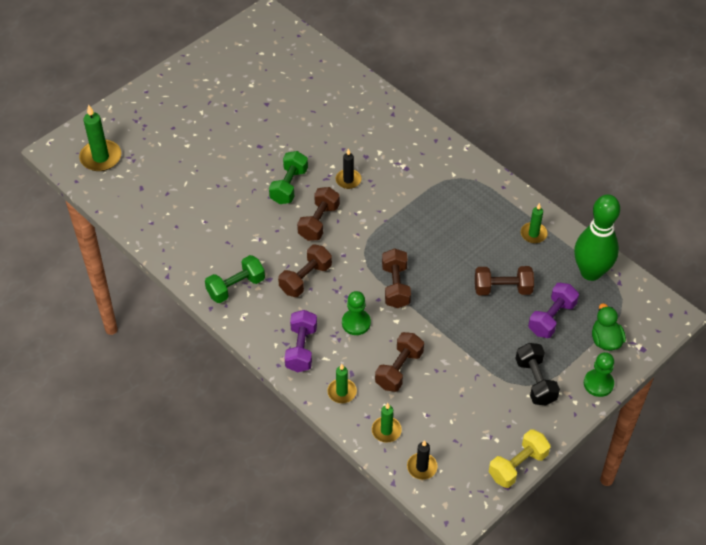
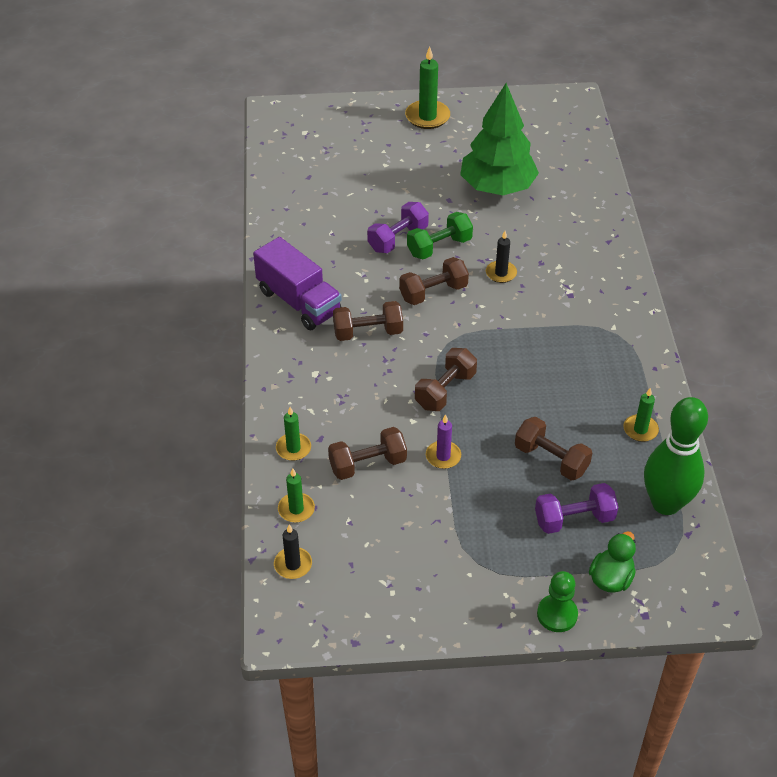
camera: 40 degrees right, 5 degrees down
green candle [79,104,121,171] -> green candle moved to [405,46,450,129]
green dumbbell [205,255,265,303] -> purple truck [253,237,342,330]
purple dumbbell [285,310,317,372] -> purple dumbbell moved to [367,202,429,253]
green pawn [342,291,371,335] -> none
yellow dumbbell [489,429,551,488] -> none
black dumbbell [516,343,560,405] -> none
none -> purple candle [426,414,461,469]
none -> green tree [460,83,539,195]

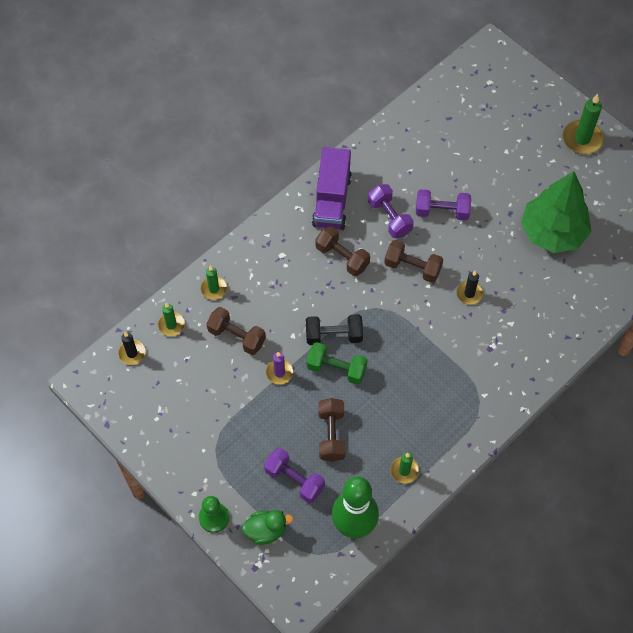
camera: 50 degrees right, 15 degrees up
green dumbbell [407,212,473,259] -> green dumbbell moved to [307,342,367,385]
brown dumbbell [415,348,477,411] -> black dumbbell [306,314,363,345]
none -> purple dumbbell [368,184,414,238]

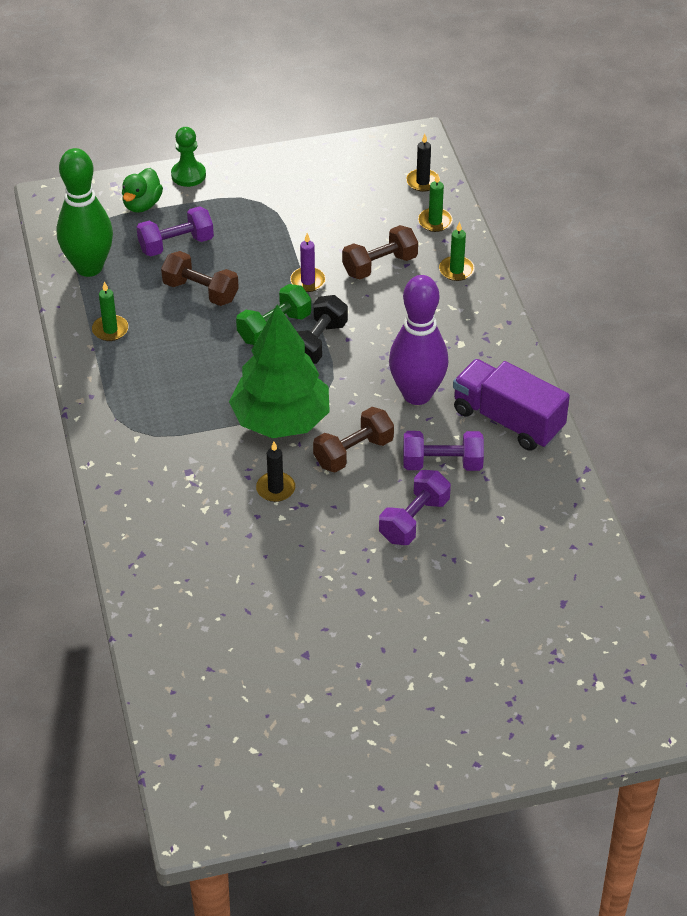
camera: 120 degrees right, 15 degrees down
brown dumbbell [315,226,370,276] -> purple bowling pin [389,275,448,405]
green tree [521,171,592,253] -> green tree moved to [229,304,330,438]
green candle [563,94,604,154] -> none

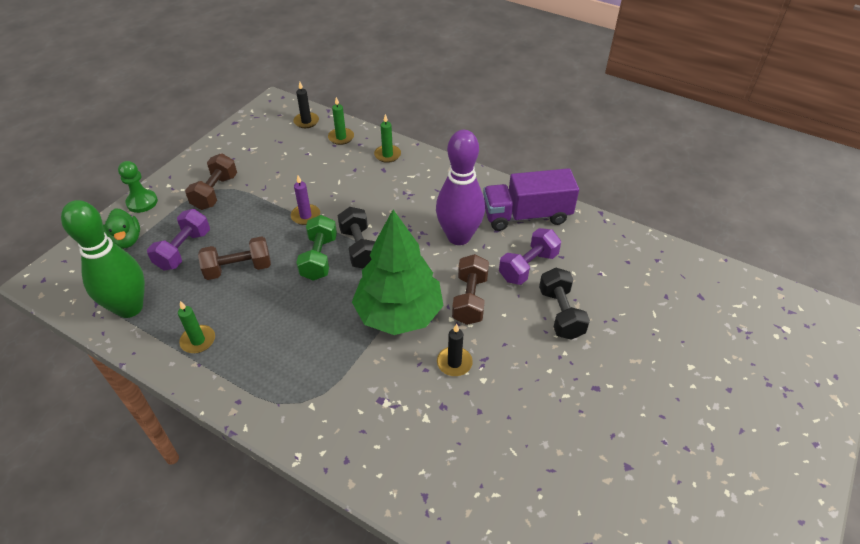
camera: 45 degrees left, 0 degrees up
brown dumbbell [342,225,418,279] -> brown dumbbell moved to [185,153,237,210]
purple dumbbell [379,470,451,545] -> black dumbbell [539,268,590,340]

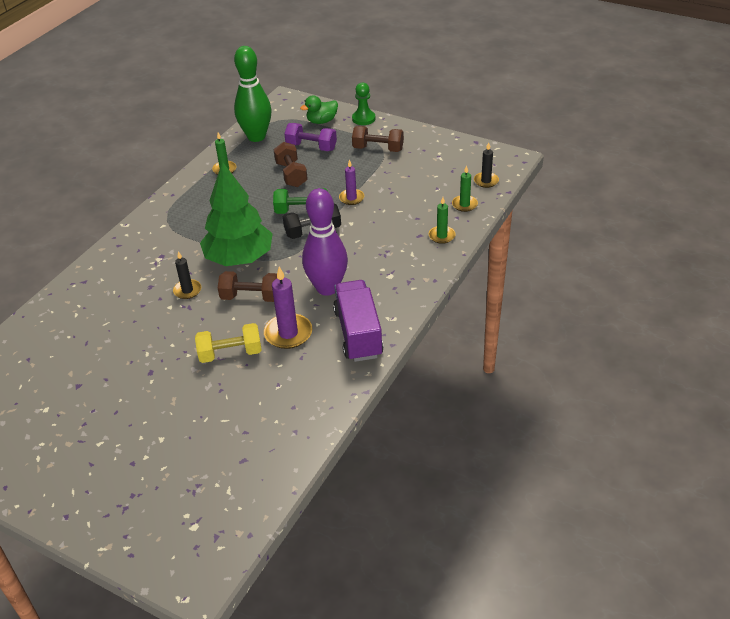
camera: 90 degrees right, 5 degrees down
purple dumbbell [499,228,561,285] -> purple candle [264,267,312,349]
black dumbbell [539,268,590,340] -> yellow dumbbell [195,323,262,363]

